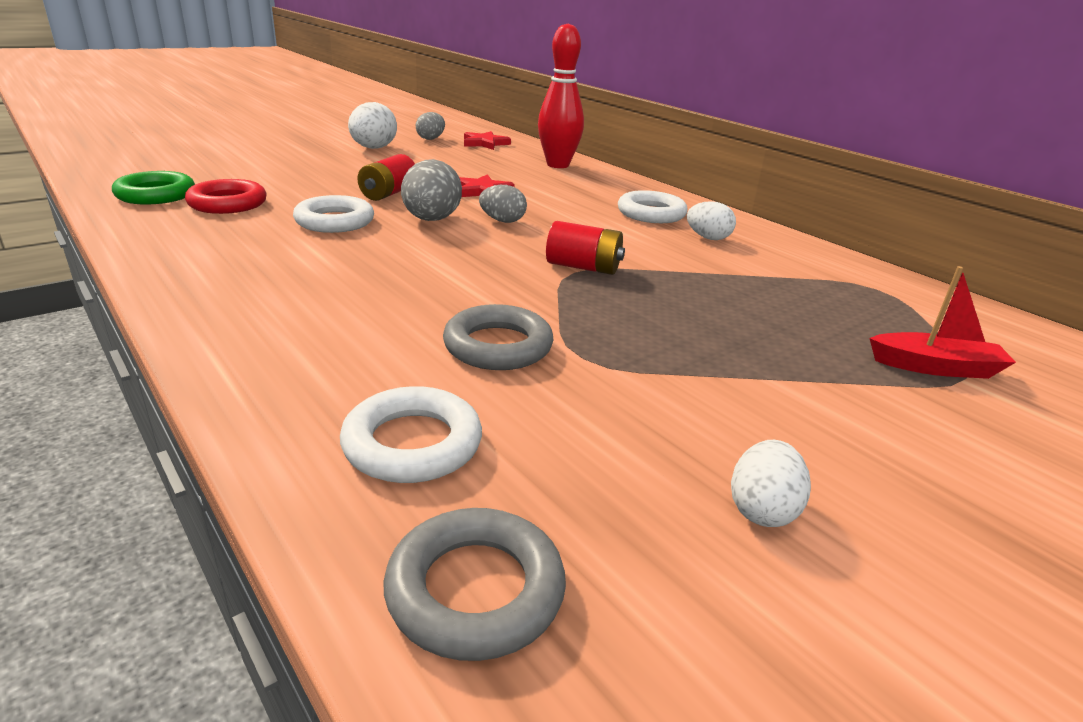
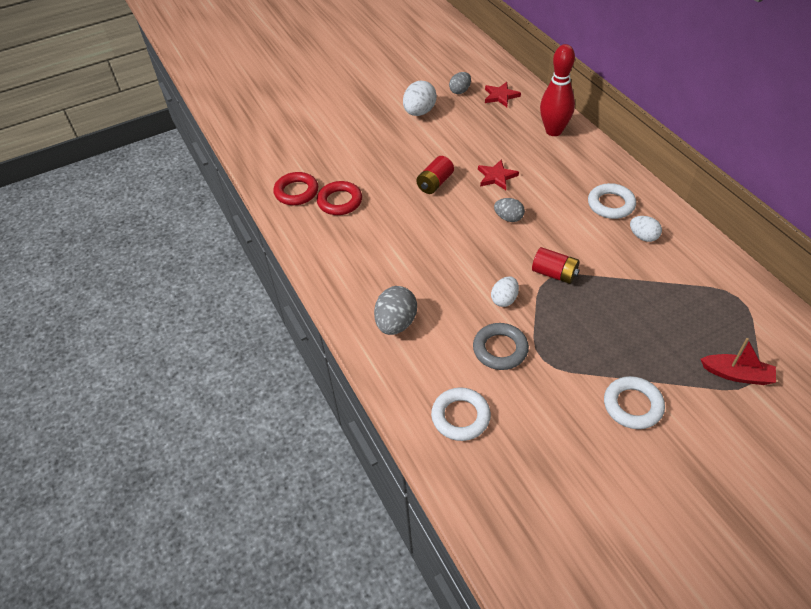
camera: 15 degrees right, 20 degrees up
green ring [112,171,195,205] -> red ring [273,172,318,205]
white ring [293,195,374,233] -> white ring moved to [604,376,665,429]
grey ring [383,508,566,661] -> none
grey egg [401,159,462,221] -> grey egg moved to [374,286,417,335]
white egg [731,440,811,527] -> white egg moved to [491,276,519,307]

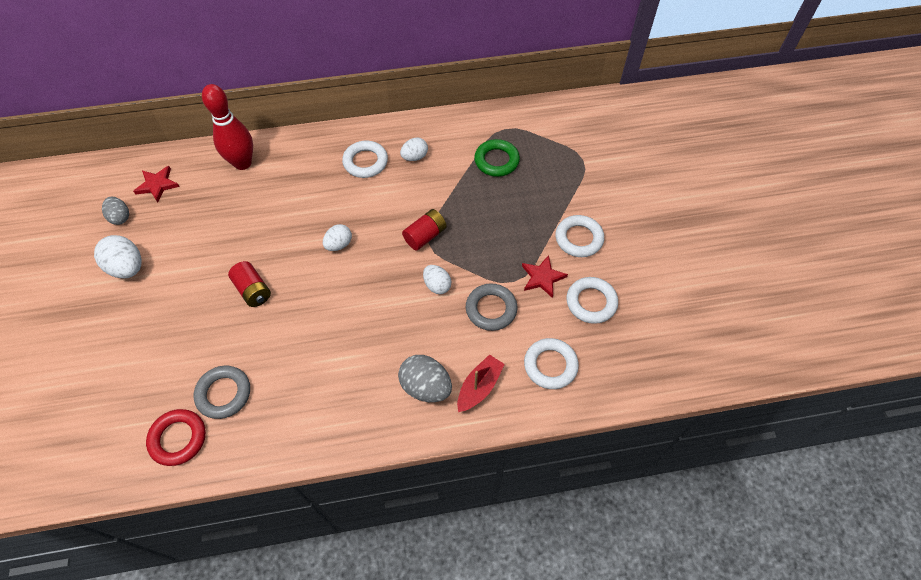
camera: 75 degrees left, 10 degrees up
red ring [317,181,362,215] -> grey ring [194,366,250,419]
red star [478,159,519,190] -> red star moved to [522,255,568,298]
grey egg [494,198,525,222] -> white egg [323,224,352,251]
red boat [701,338,776,385] -> red boat moved to [457,354,505,412]
none -> green ring [474,139,520,177]
none -> white ring [567,277,618,324]

